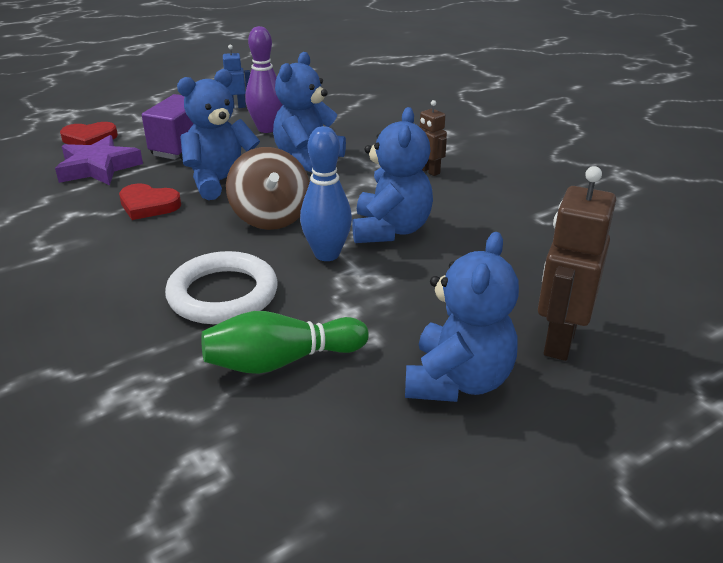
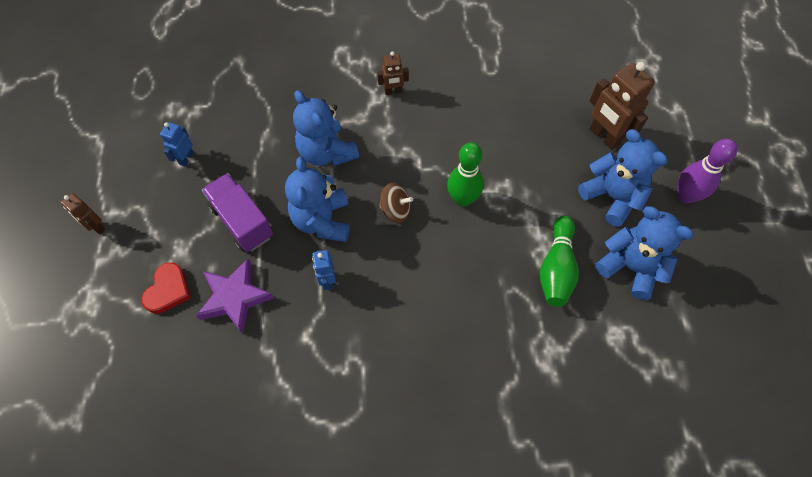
camera: 60 degrees left, 30 degrees up
red heart [119,183,181,220] -> blue robot [312,250,336,290]
white ring [165,251,278,324] -> none
brown spinning top [226,147,310,230] -> brown spinning top [379,183,413,223], size x0.65
purple bowling pin [245,26,283,133] -> purple bowling pin moved to [677,139,738,203]
blue bowling pin [300,126,352,261] -> green bowling pin [447,143,484,207]
blue teddy bear [352,107,433,243] -> blue teddy bear moved to [595,206,693,300]
none -> brown robot [61,193,105,235]

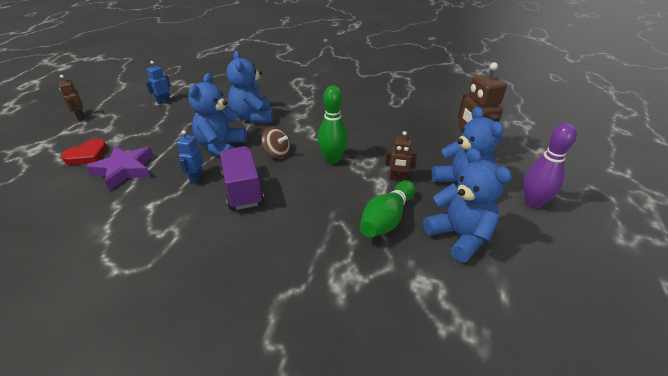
camera: 20 degrees right, 25 degrees down
purple truck [202,173,273,252] -> purple truck moved to [221,146,264,210]
brown robot [377,51,409,95] -> brown robot moved to [385,131,417,181]

